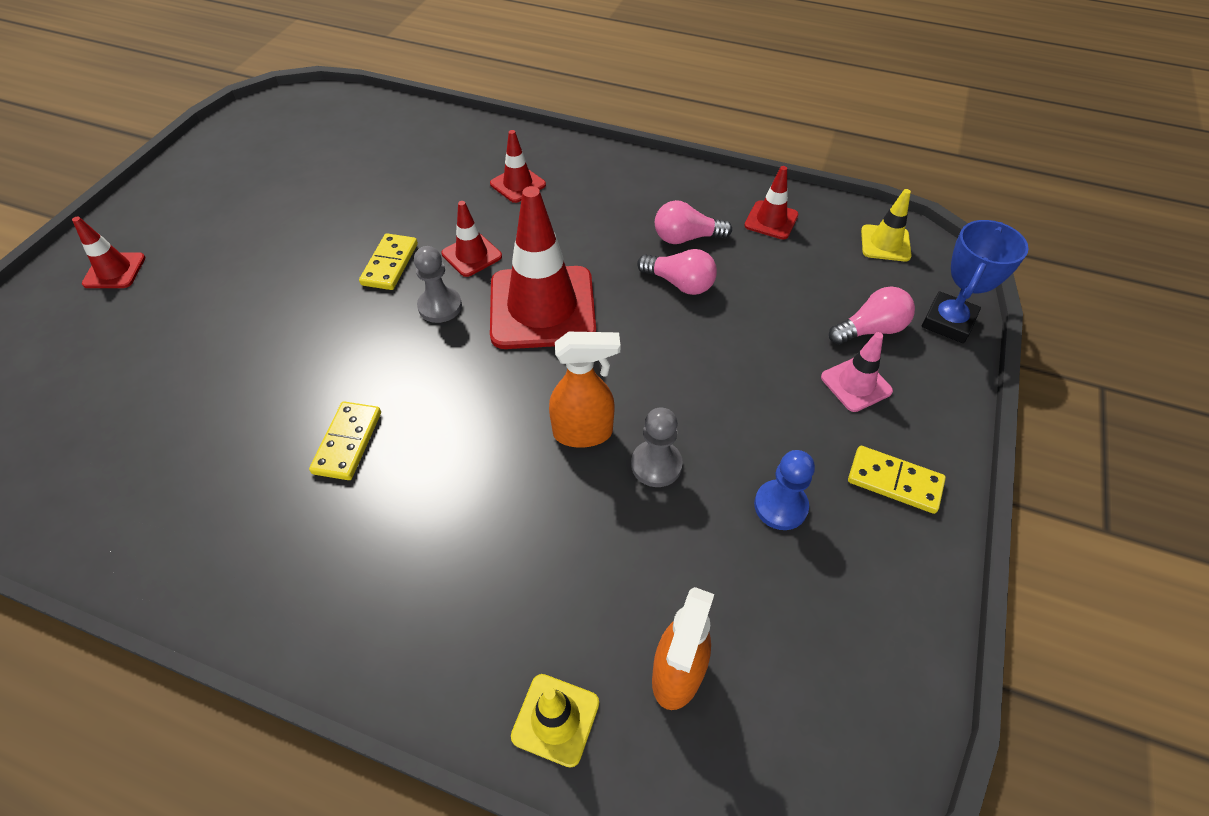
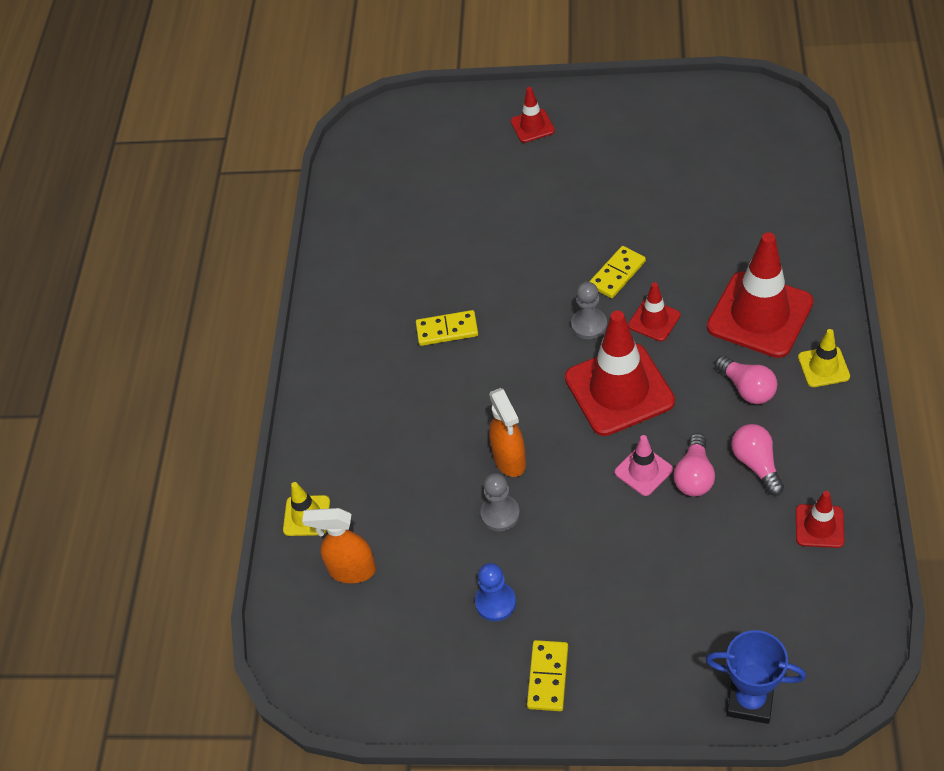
camera: 80 degrees right, 0 degrees up
yellow domino [359,233,418,290] -> yellow domino turned 45 degrees counterclockwise [589,246,646,298]
red traffic cone [490,130,546,203] -> red traffic cone [707,232,814,358], size x2.06
pink traffic cone [821,332,893,412] -> pink traffic cone moved to [615,435,673,496]
pink light bulb [829,287,915,345] -> pink light bulb moved to [715,356,777,404]
yellow traffic cone [861,189,912,262] -> yellow traffic cone moved to [798,329,850,387]

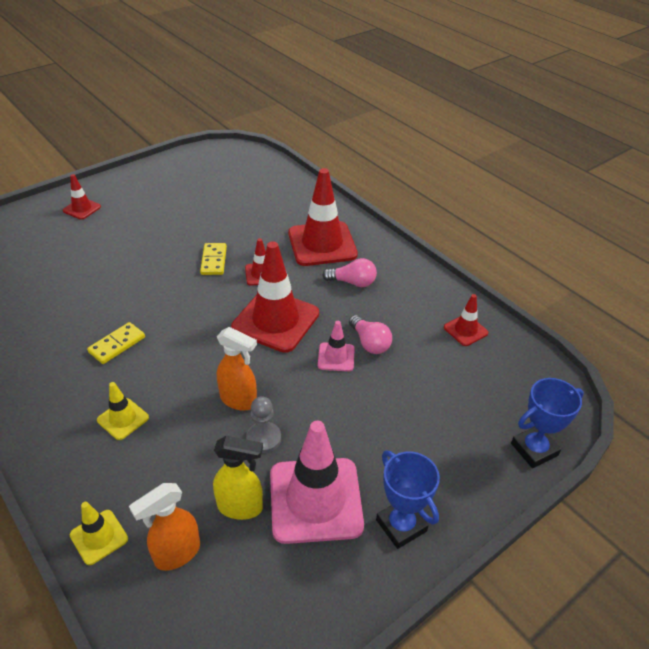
camera: 50 degrees left, 10 degrees down
blue pawn [475,563,516,621] -> pink traffic cone [270,421,364,544]
yellow domino [527,640,568,711] -> blue trophy [376,451,440,549]
grey pawn [571,282,607,339] -> none
pink light bulb [731,424,784,496] -> none
yellow traffic cone [798,329,850,387] -> yellow traffic cone moved to [97,382,149,440]
none -> yellow spray bottle [213,436,263,520]

